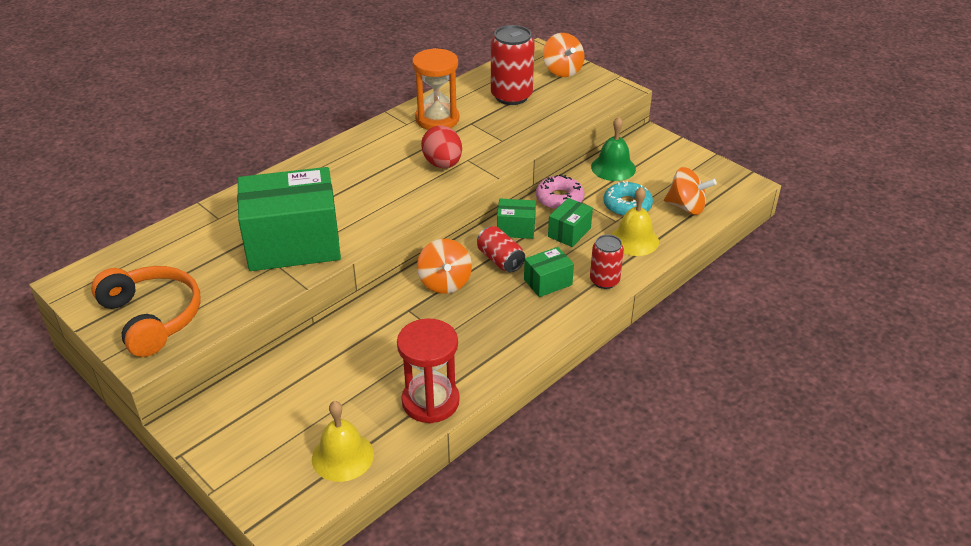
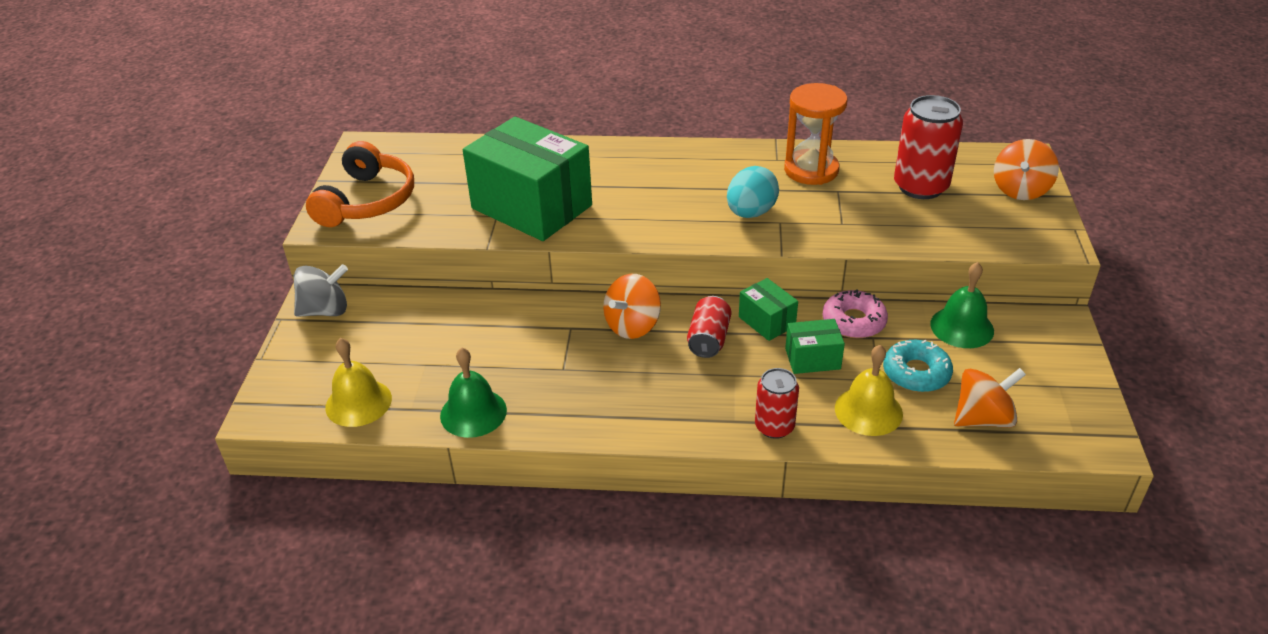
camera: 50 degrees right, 0 degrees up
red hourglass [397,318,460,423] -> green bell [440,348,507,438]
red egg [421,125,462,168] -> turquoise egg [727,166,779,218]
green box [524,247,574,297] -> none
orange spinning top [664,167,717,215] -> orange spinning top turned 90 degrees counterclockwise [954,368,1026,428]
none -> grey spinning top [294,264,348,317]

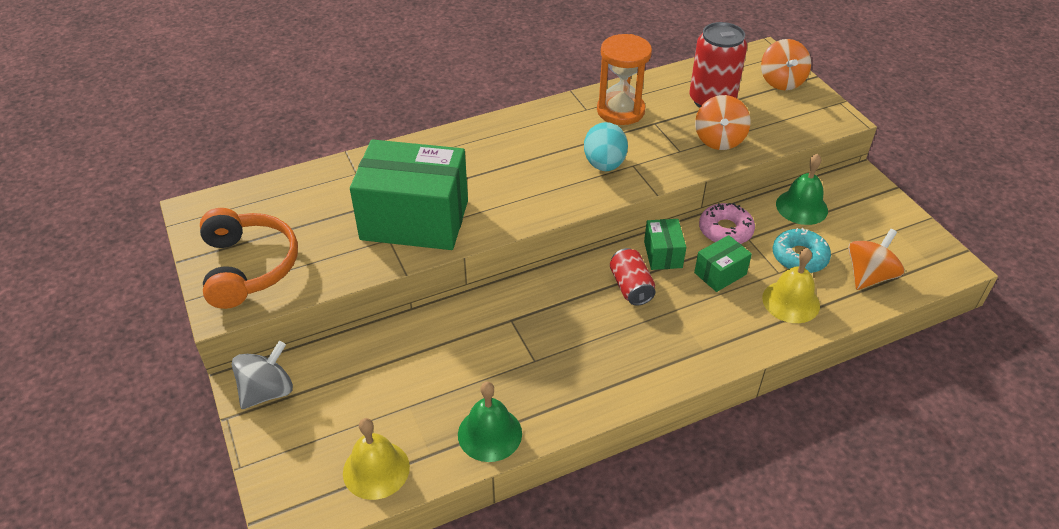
camera: 30 degrees left, 5 degrees up
orange spinning top [603,274,661,339] -> orange spinning top moved to [695,95,751,150]
green box [739,278,798,341] -> green box turned 60 degrees clockwise [644,219,686,270]
red can [755,368,799,439] -> none

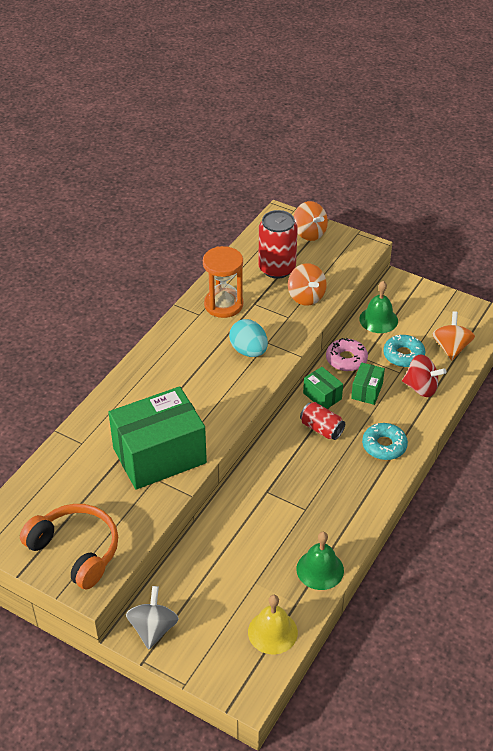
camera: 35 degrees left, 0 degrees up
yellow bell [762,248,820,323] -> red spinning top [402,355,446,397]
none -> turquoise donut [362,423,408,460]

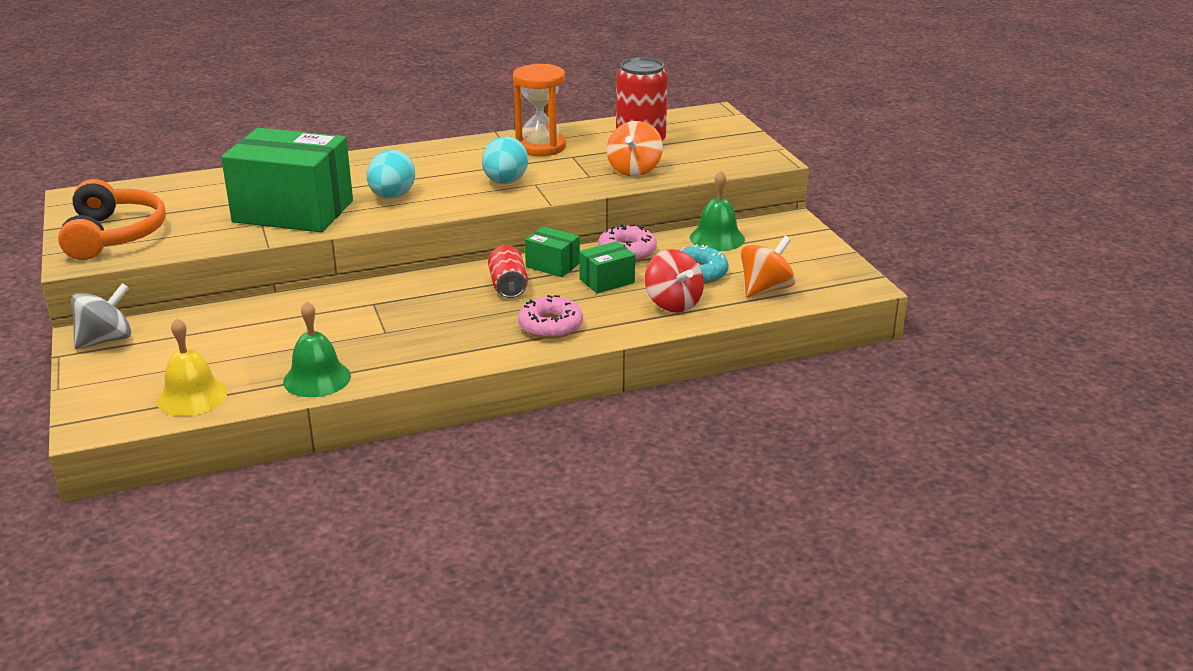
camera: 40 degrees right, 15 degrees down
orange spinning top [294,201,328,241] -> none
green box [303,367,343,409] -> green box turned 60 degrees counterclockwise [525,226,580,277]
turquoise donut [362,423,408,460] -> pink donut [518,295,583,339]
none -> turquoise egg [367,150,415,199]

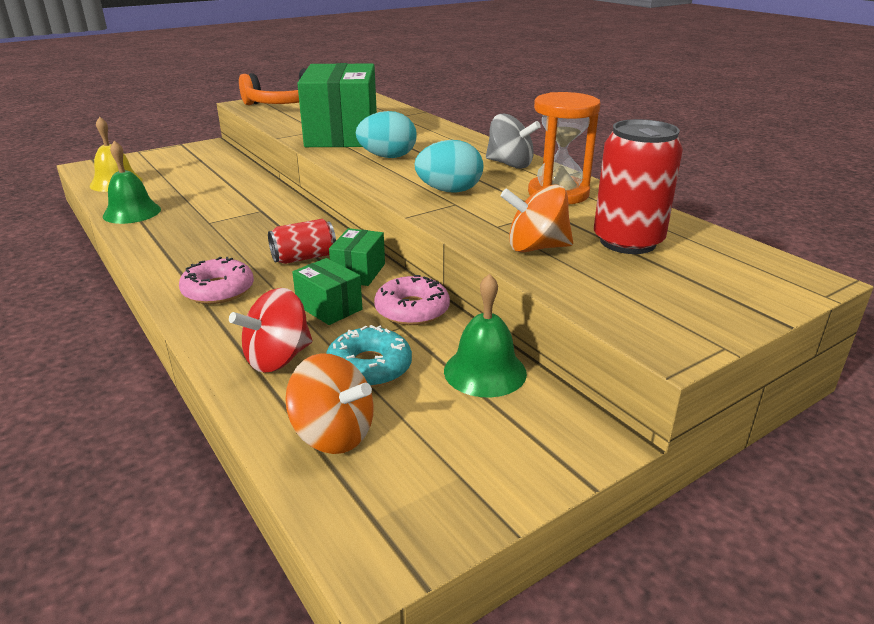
camera: 75 degrees right, 0 degrees up
grey spinning top [71,283,131,349] -> grey spinning top moved to [486,114,541,169]

